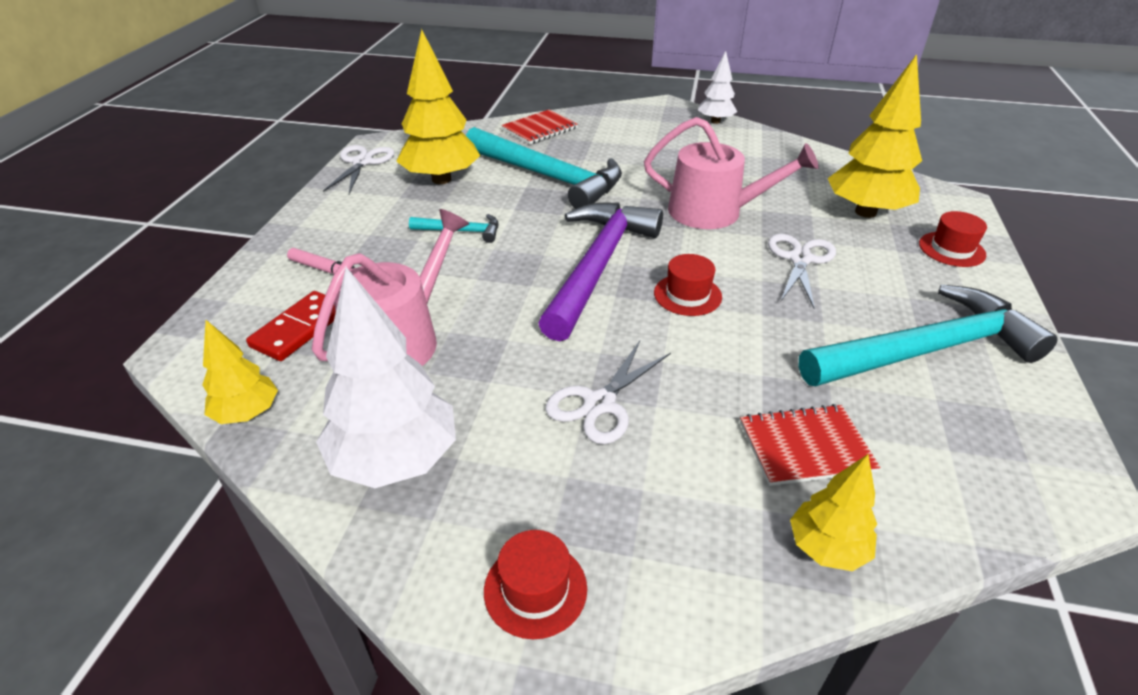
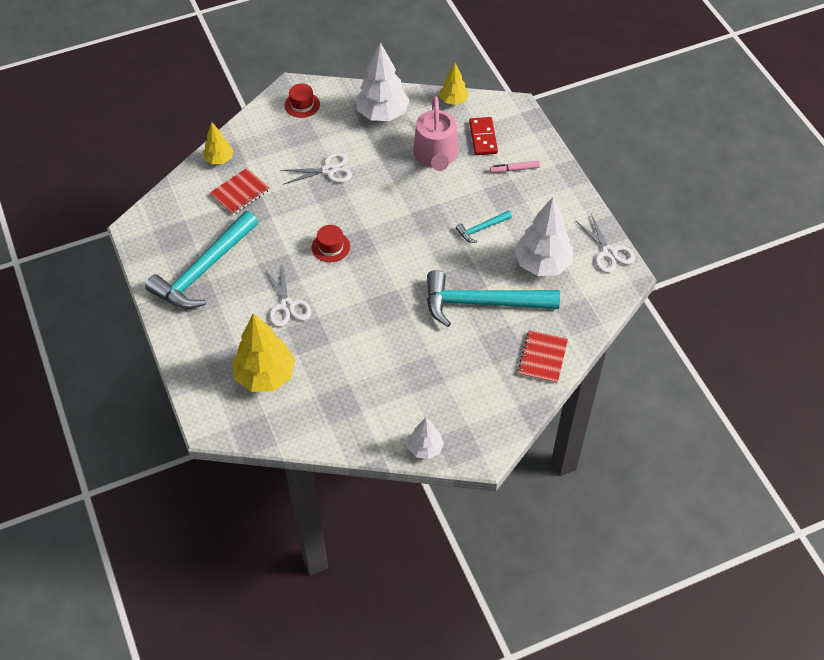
camera: 145 degrees right, 15 degrees up
yellow tree [396,29,480,184] -> white tree [514,197,573,276]
purple hammer [538,203,663,341] -> none
white scissors [546,341,671,444] -> white scissors turned 75 degrees clockwise [280,152,352,185]
pink watering can [644,117,819,229] -> none
red hat [919,211,987,267] -> none

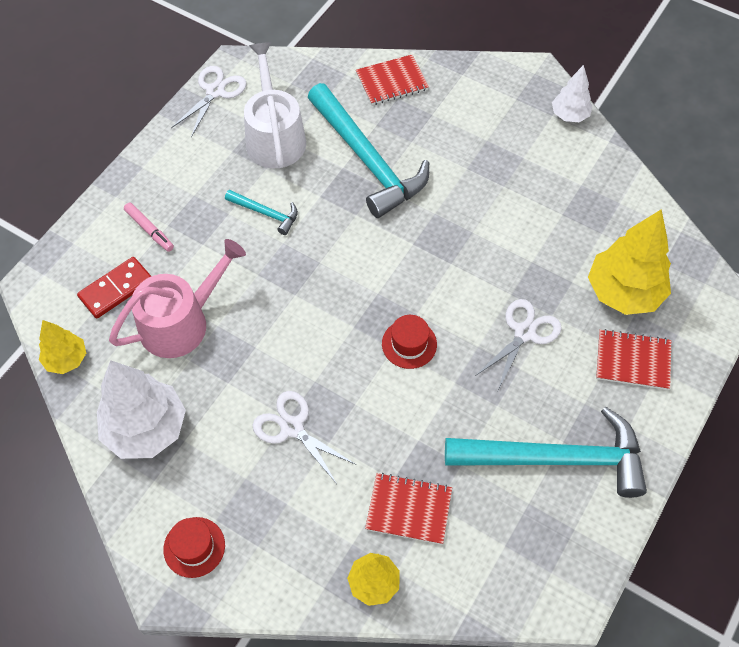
camera: 125 degrees left, 5 degrees up
white tree [514,197,573,276] -> white watering can [244,42,306,168]
none -> red notebook [596,329,671,390]

